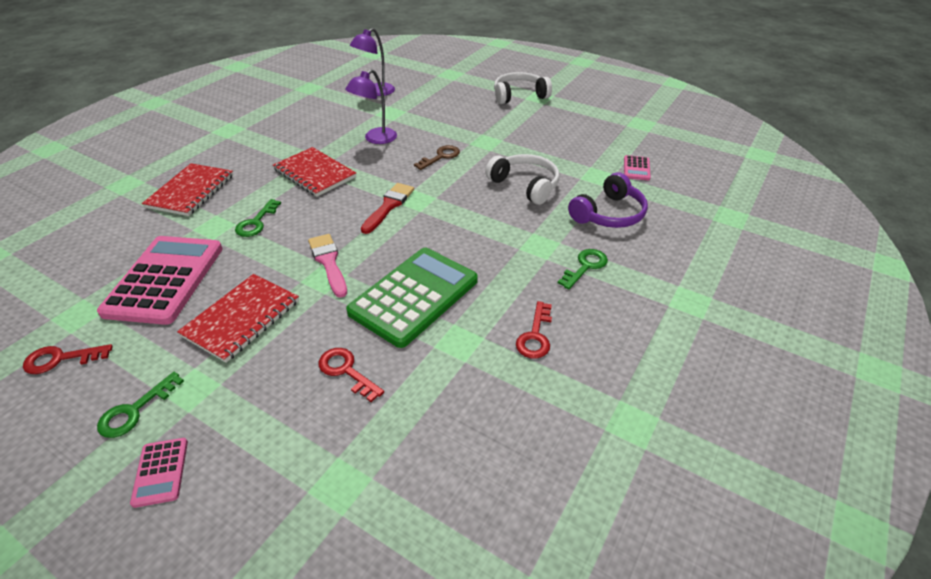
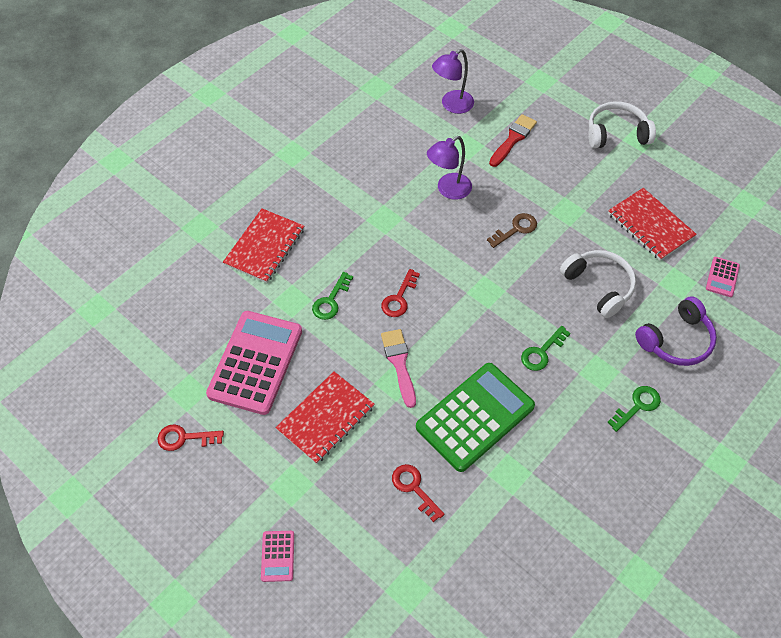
camera: 10 degrees right, 15 degrees up
green key [97,372,184,438] -> green key moved to [521,326,571,371]
red notebook [273,147,356,197] -> red notebook moved to [608,188,697,261]
red brush [361,183,414,234] -> red brush moved to [489,114,537,167]
red key [516,301,552,359] -> red key moved to [381,269,420,317]

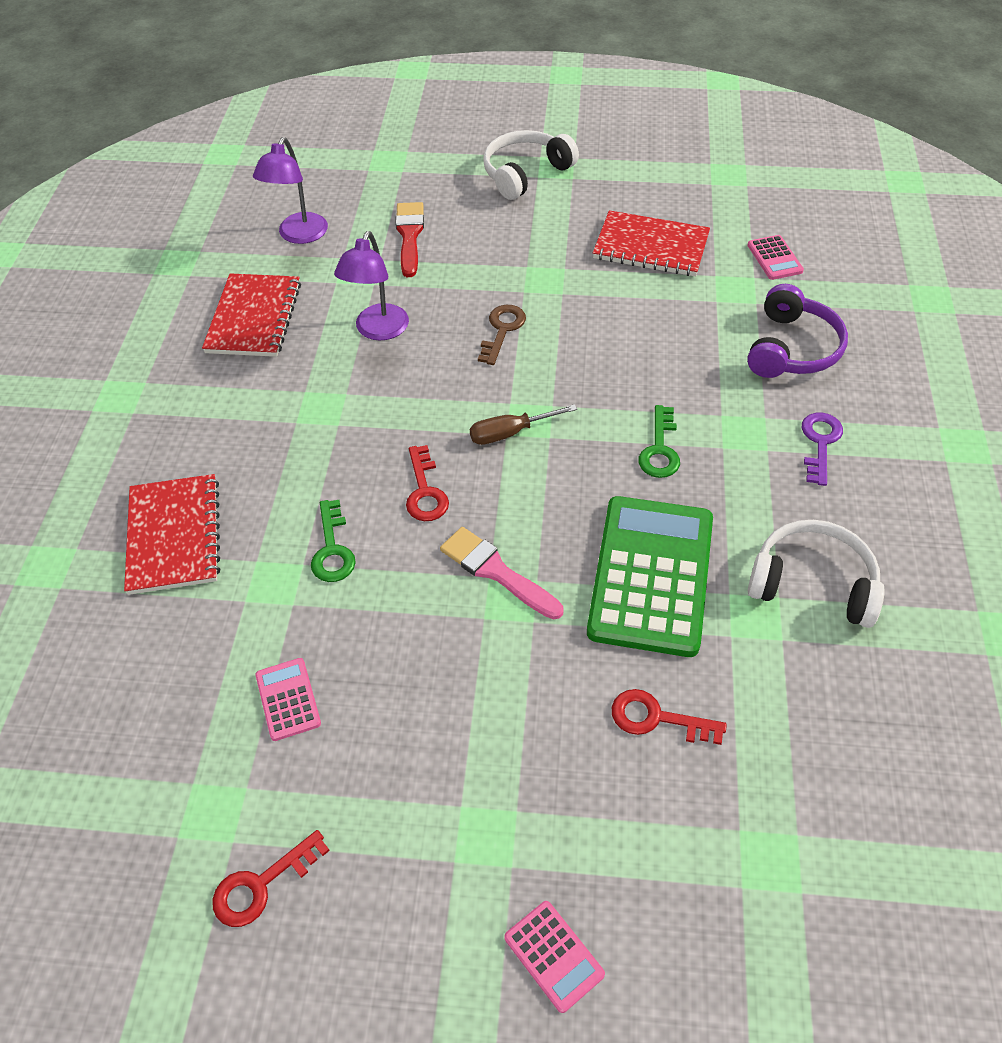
camera: 35 degrees left, 5 degrees down
pink calculator [206,311,302,415] -> pink calculator [256,658,321,741], size x0.43
red notebook [275,371,375,464] -> red notebook moved to [202,273,301,357]
white headphones [560,250,636,318] -> white headphones moved to [748,520,885,628]
green key [607,386,661,432] -> purple key [802,413,843,486]
none -> brown screwdriver [470,404,577,445]

